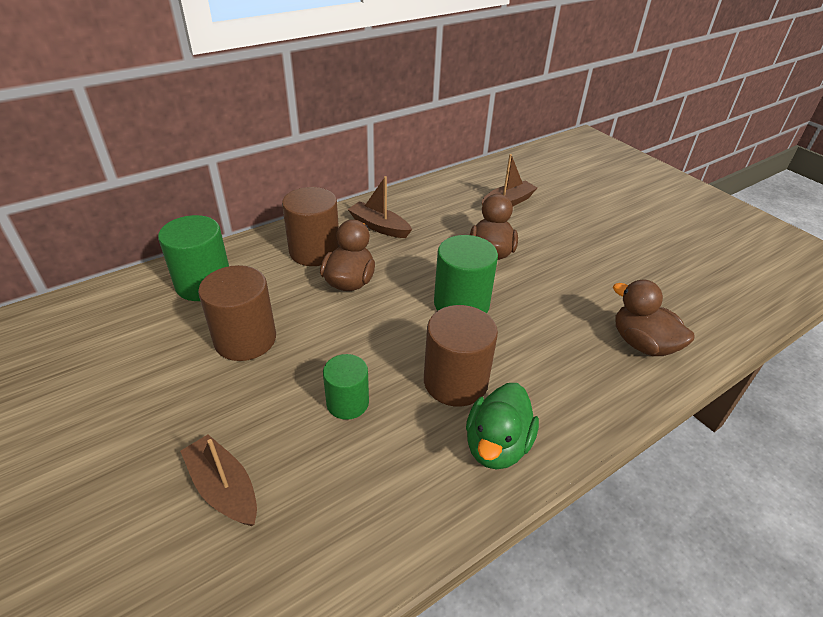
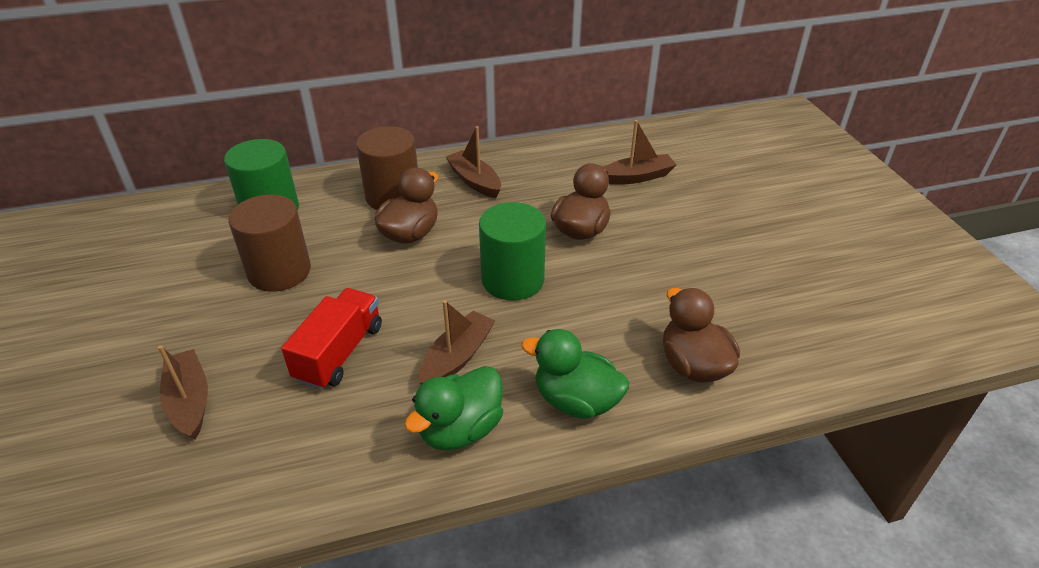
camera: 20 degrees right, 0 degrees up
green cylinder [323,354,369,420] -> red truck [281,288,382,390]
brown cylinder [424,305,498,407] -> brown boat [419,300,495,385]
none -> green duck [521,329,629,419]

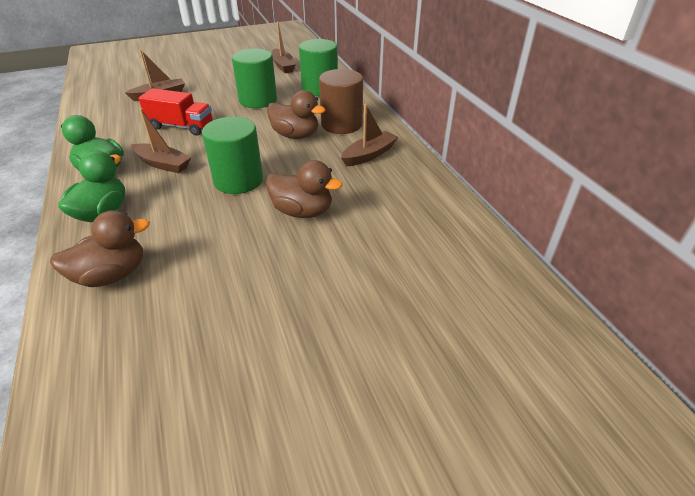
camera: 85 degrees right, 0 degrees up
brown cylinder [228,195,311,292] -> green cylinder [232,49,277,108]
brown boat [603,120,677,185] -> brown boat moved to [272,21,296,73]

